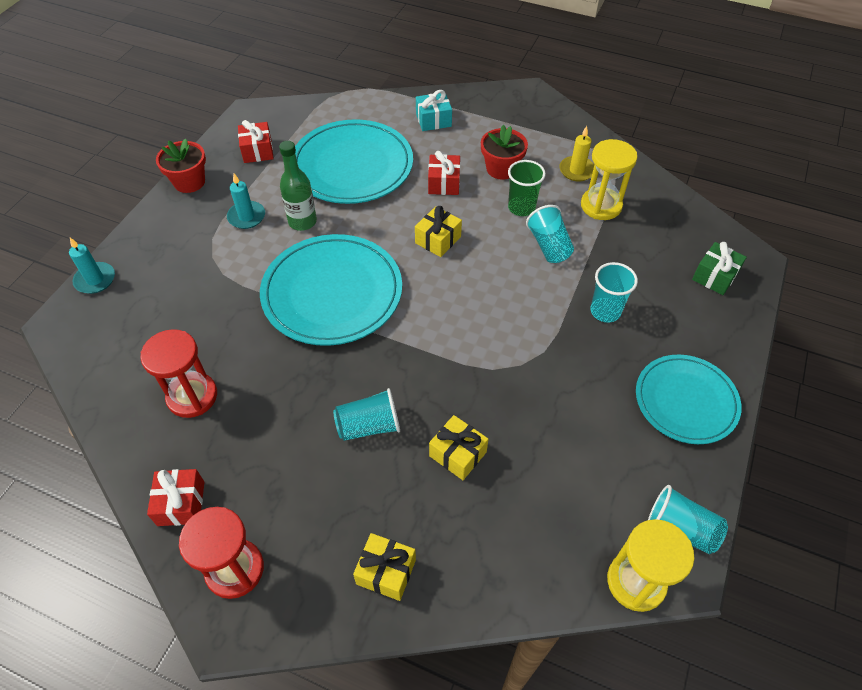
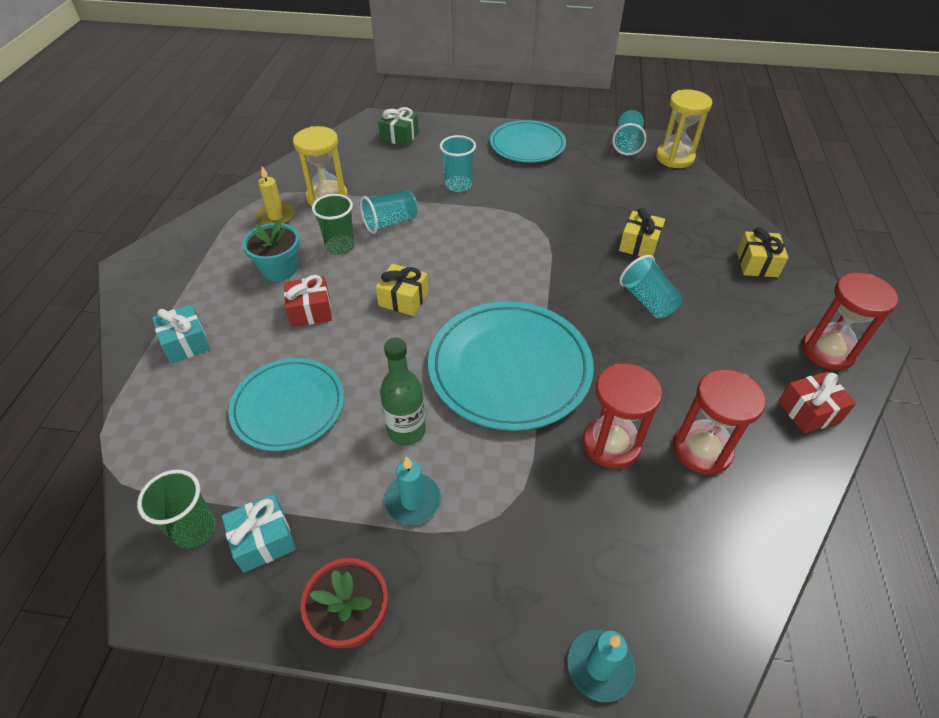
camera: 105 degrees left, 5 degrees down
red gift [238,120,274,163] -> turquoise gift [222,494,296,573]
turquoise plate [295,119,413,204] -> turquoise plate [228,358,344,451], size x0.66
red flower pot [481,125,528,180] -> turquoise flower pot [242,220,300,281]
none -> green cup [137,469,216,549]
none -> red hourglass [583,363,662,469]

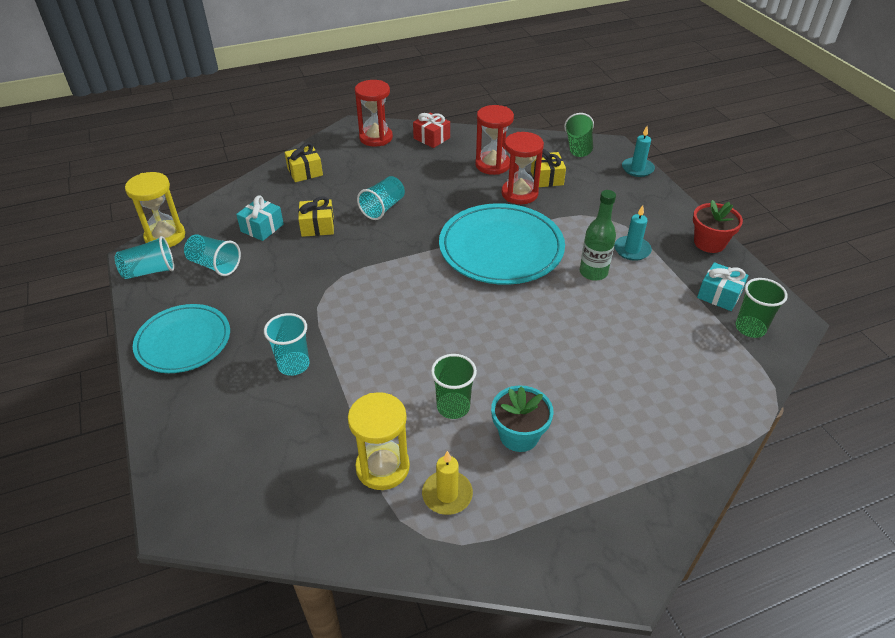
camera: 120 degrees left, 5 degrees down
turquoise gift [152,304,210,364] -> turquoise gift moved to [236,196,284,241]
turquoise plate [228,358,344,451] -> none
red gift [284,275,332,327] -> none
turquoise cup [360,190,418,234] -> turquoise cup moved to [184,234,241,276]
yellow gift [376,264,429,316] -> yellow gift moved to [531,149,566,187]
green gift [378,107,419,146] -> none
none -> green cup [564,113,594,157]

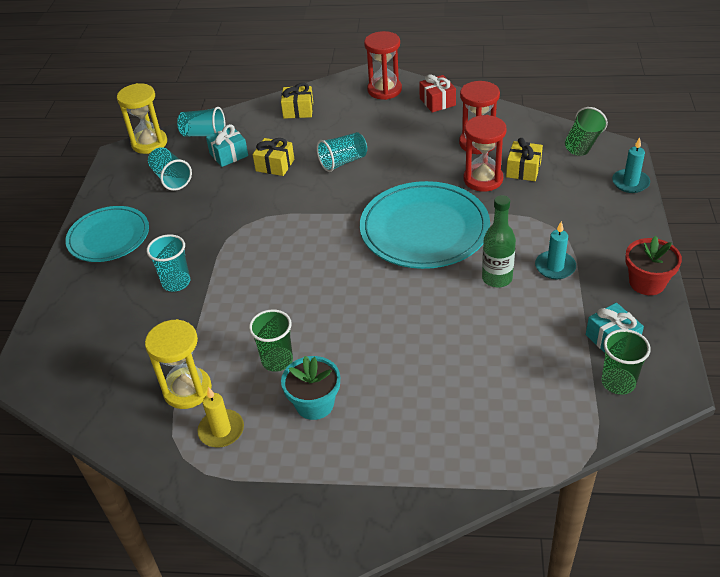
camera: 30 degrees right, 0 degrees up
turquoise cup [115,236,174,279] -> turquoise cup moved to [177,107,226,136]

